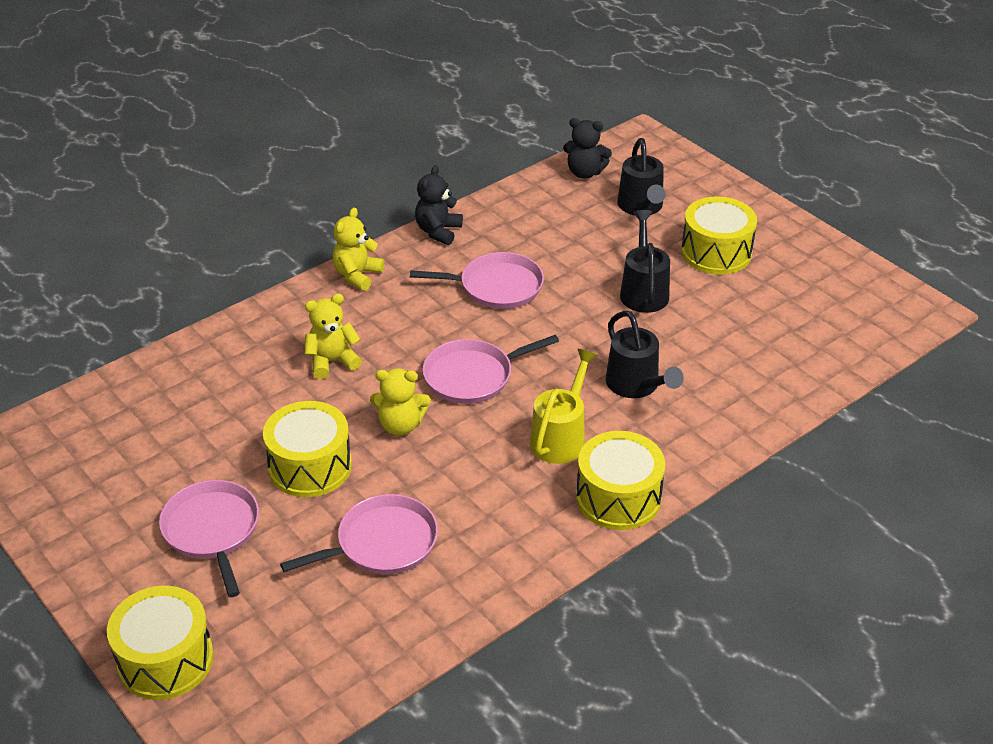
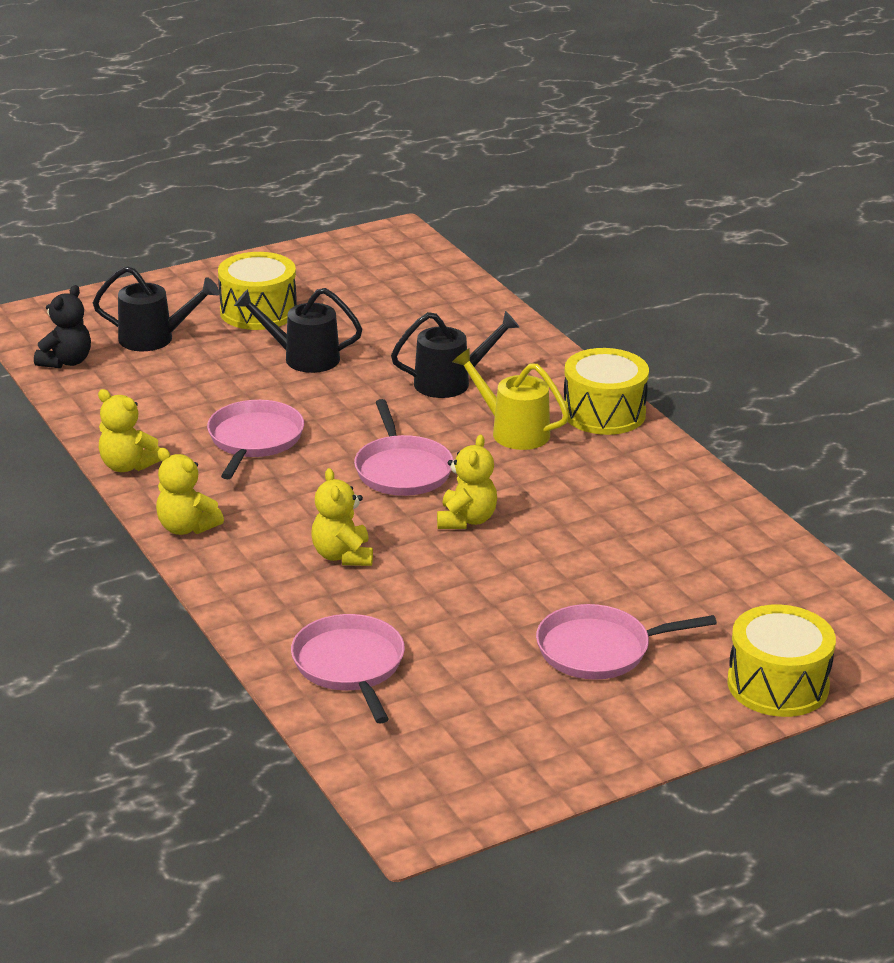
camera: 80 degrees left, 10 degrees down
yellow drum [263,401,352,497] -> none
pink pan [280,494,438,574] -> pink pan moved to [291,614,405,724]
black teddy bear [415,165,463,245] -> yellow teddy bear [98,389,161,472]

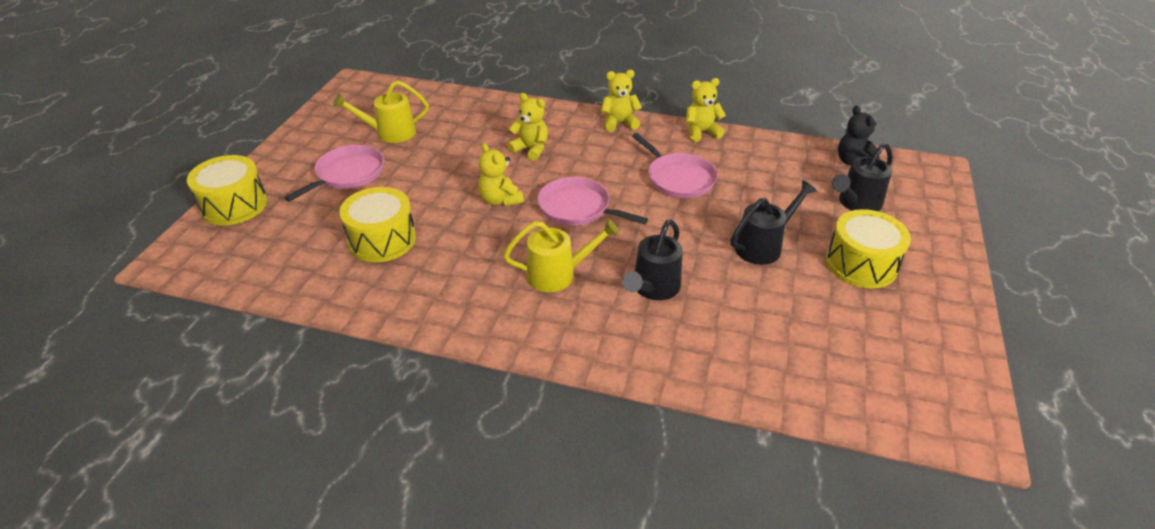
camera: 135 degrees right, 10 degrees up
pink pan [291,614,405,724] -> none
yellow drum [564,348,649,435] -> yellow drum moved to [339,187,416,262]
none -> yellow watering can [333,81,429,143]

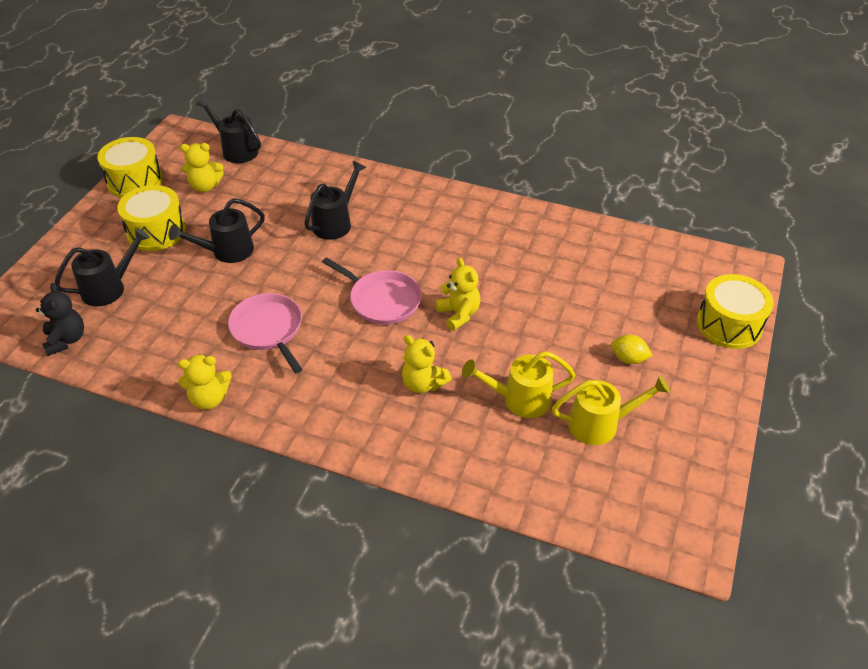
camera: 175 degrees left, 5 degrees up
pink pan [285,145,384,202] -> yellow lemon [611,335,653,364]
yellow drum [339,187,416,262] -> yellow drum moved to [97,137,163,198]
yellow watering can [503,219,619,292] -> yellow watering can moved to [462,351,576,418]
yellow teddy bear [601,70,642,132] -> yellow teddy bear moved to [180,143,224,192]
none -> black watering can [196,96,261,163]

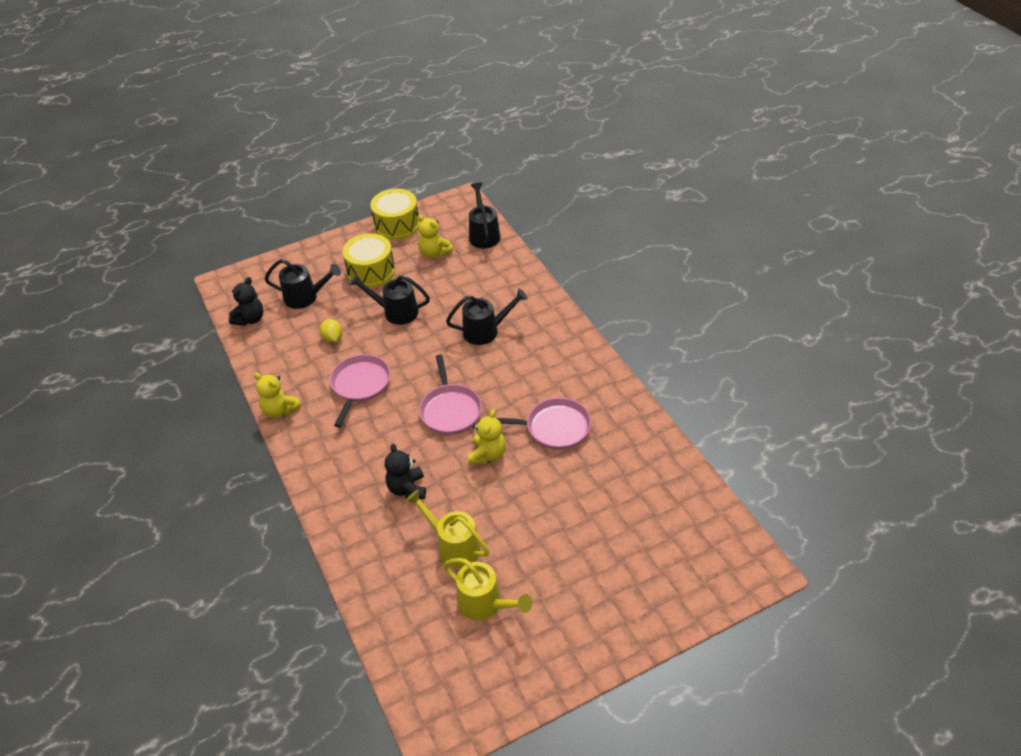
camera: 45 degrees right, 0 degrees up
yellow teddy bear [402,335,452,393] -> black teddy bear [385,444,426,499]
yellow lemon [611,335,653,364] -> yellow lemon moved to [320,319,342,343]
yellow drum [697,274,774,349] -> none
none -> pink pan [497,398,591,450]

